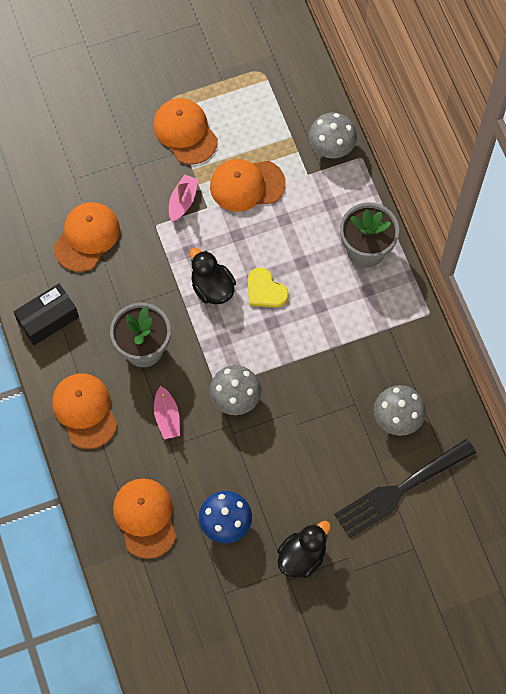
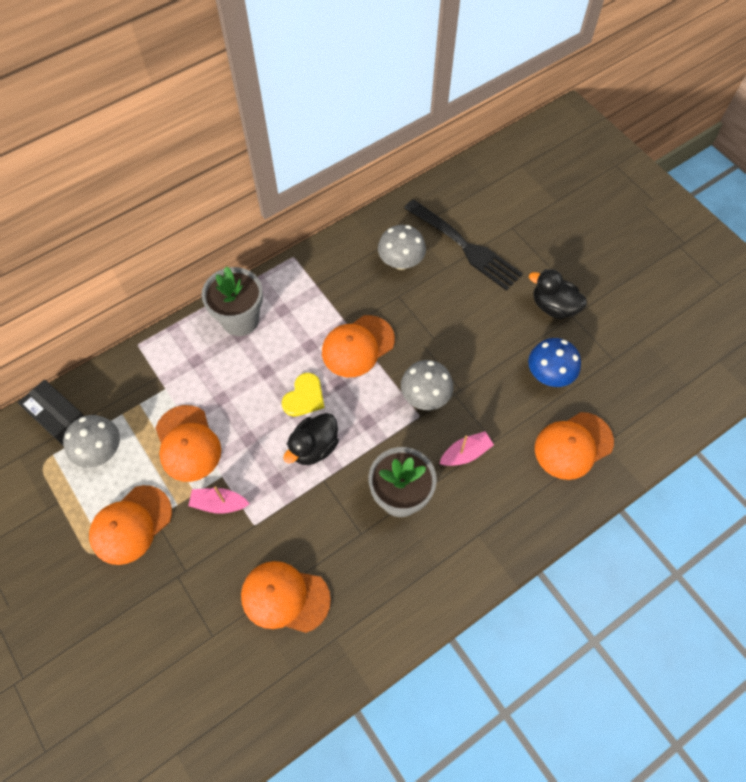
camera: 105 degrees left, 5 degrees down
black box [13,283,79,345] -> black box moved to [18,380,84,445]
orange cap [52,373,117,449] -> orange cap moved to [322,315,395,377]
grey mushroom [308,112,357,158] -> grey mushroom moved to [63,415,120,468]

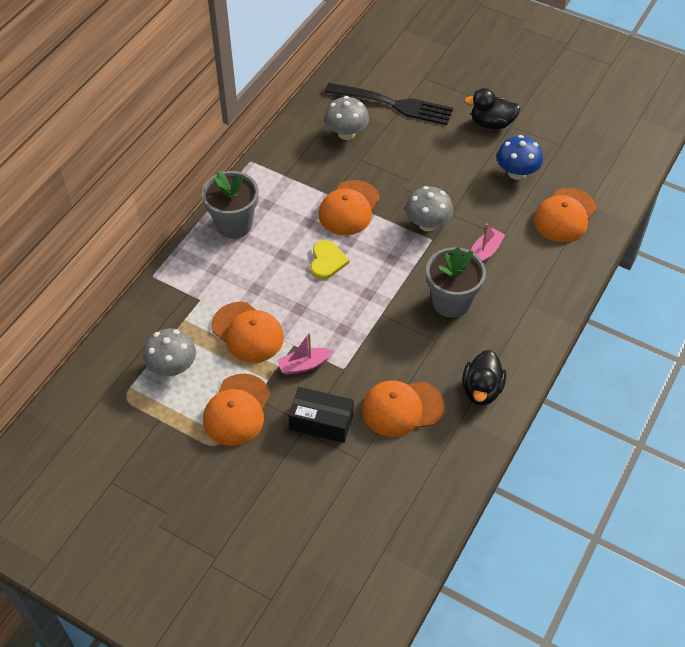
camera: 25 degrees left, 10 degrees down
black box [18,380,84,445] -> black box moved to [288,387,354,443]
black duck [284,413,339,465] -> black duck moved to [462,350,506,405]

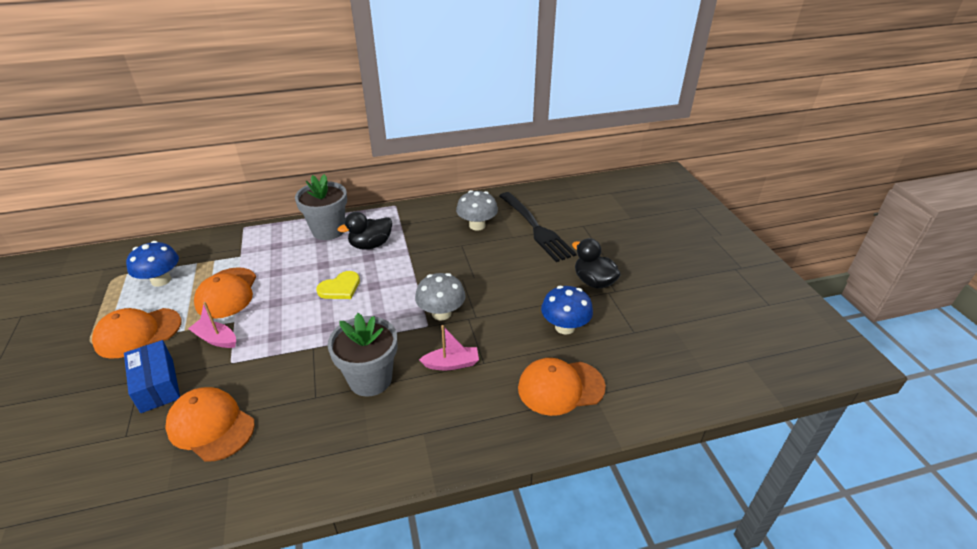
camera: 45 degrees right, 15 degrees down
grey mushroom [143,328,196,376] -> blue mushroom [126,241,179,287]
black box [288,387,354,443] -> blue box [124,340,180,413]
orange cap [319,180,380,235] -> none
black duck [462,350,506,405] -> black duck moved to [338,212,392,249]

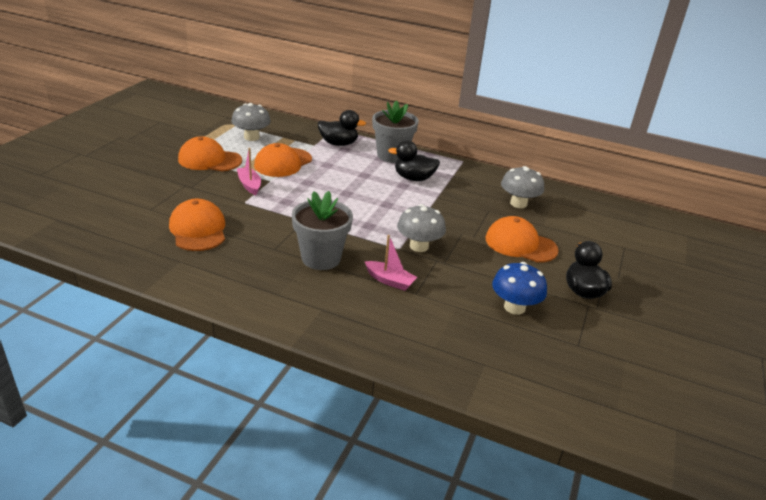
camera: 35 degrees right, 5 degrees down
blue box [124,340,180,413] -> none
blue mushroom [126,241,179,287] -> grey mushroom [232,103,271,141]
yellow heart [316,271,360,299] -> none
black fork [499,192,576,262] -> none
orange cap [518,358,606,416] -> orange cap moved to [486,216,559,263]
none -> black duck [318,110,366,146]

